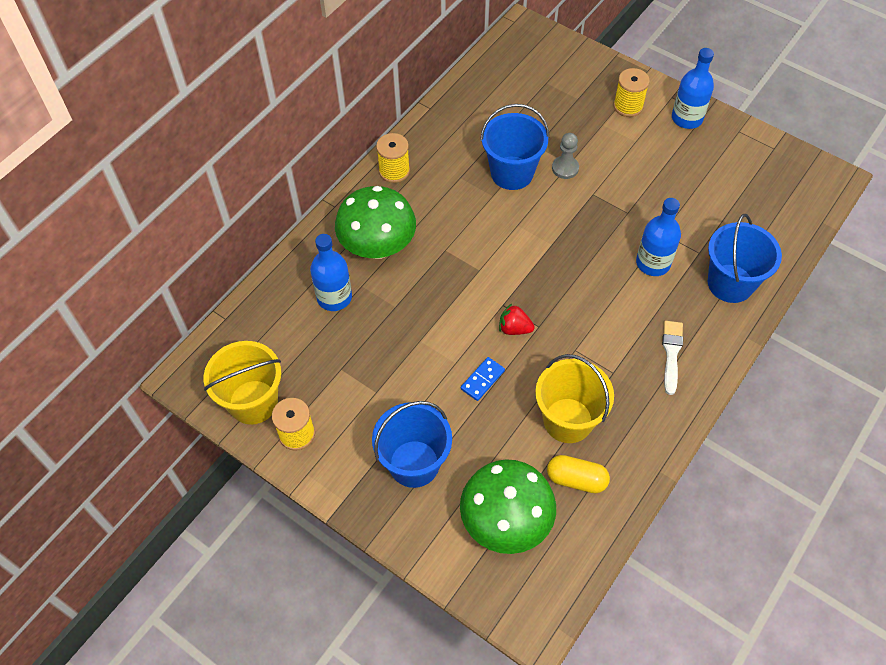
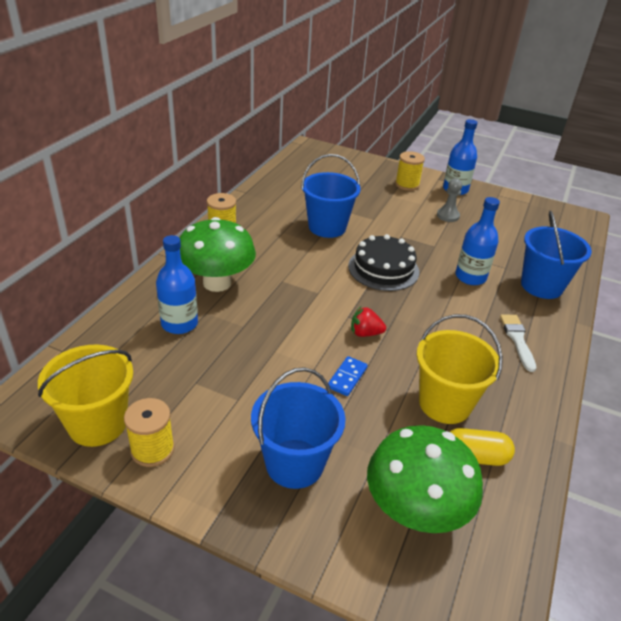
camera: 15 degrees left, 20 degrees down
grey pawn [552,133,579,179] -> grey pawn moved to [437,178,462,222]
none -> black cake [348,234,419,291]

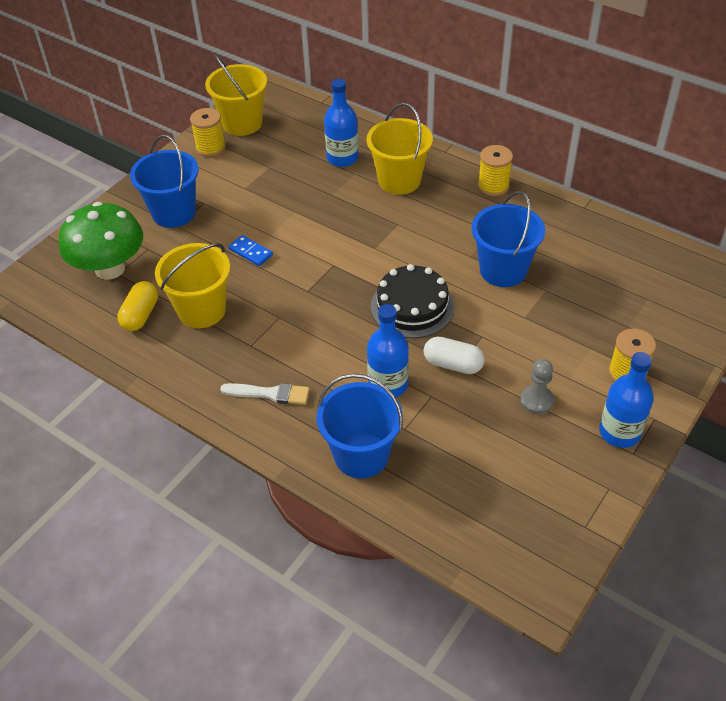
camera: 105 degrees right, 10 degrees up
green mushroom [180,217,256,292] -> yellow bucket [367,103,433,195]
red strawberry [351,306,386,337] -> none
none -> white capsule [424,337,485,374]

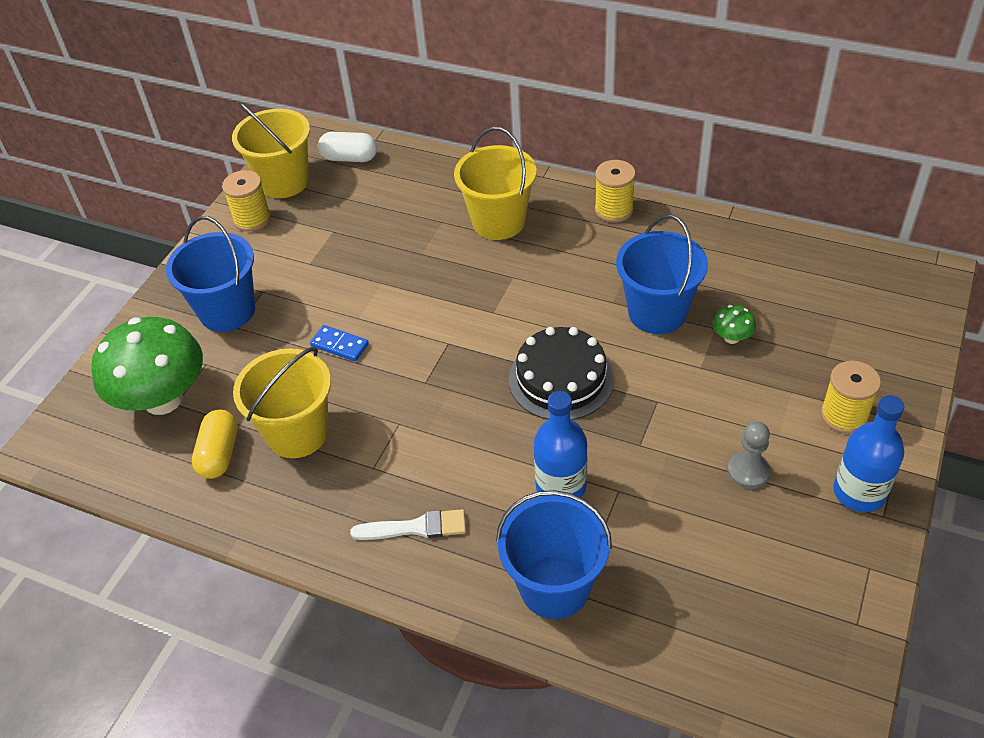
camera: 10 degrees left, 0 degrees up
blue bottle [324,79,359,167] -> none
white capsule [424,337,485,374] -> white capsule moved to [318,132,377,162]
none -> green mushroom [712,305,756,344]

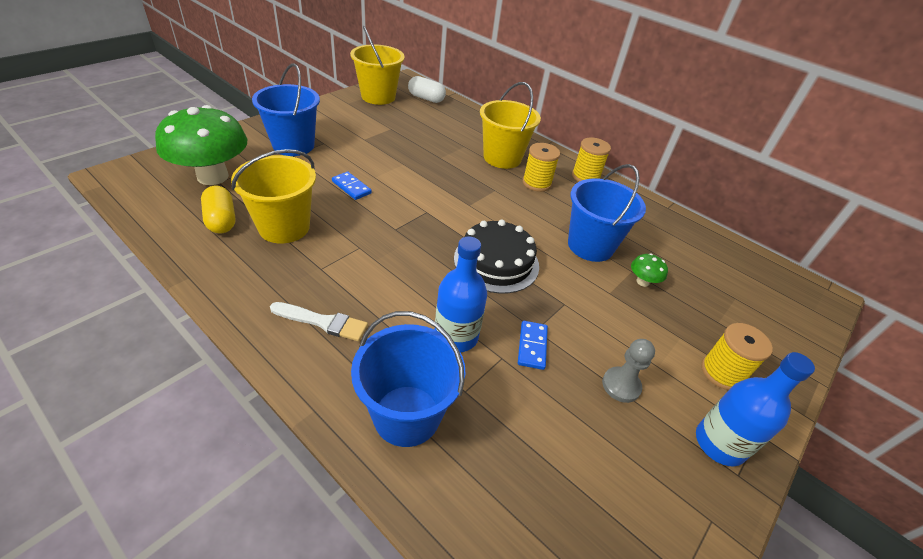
camera: 10 degrees right, 5 degrees down
yellow capsule [192,409,238,479] -> yellow capsule turned 45 degrees counterclockwise [201,186,235,234]
yellow spool [222,170,271,232] -> yellow spool moved to [523,143,560,192]
none -> blue domino [518,321,548,370]

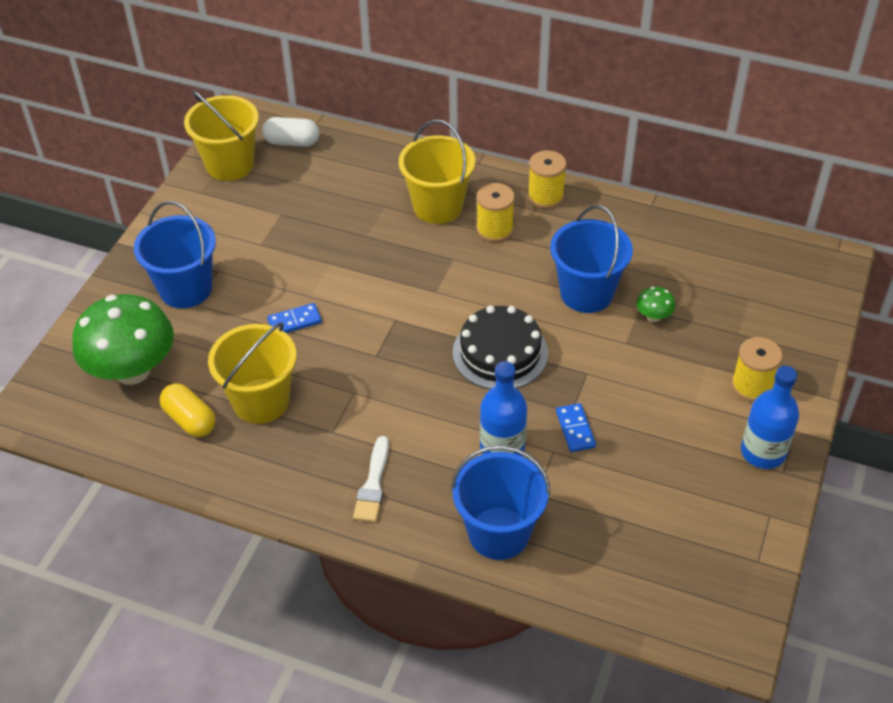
camera: 15 degrees left, 5 degrees up
white brush [270,302,368,341] -> white brush turned 105 degrees clockwise [353,436,389,522]
blue domino [332,172,372,200] -> blue domino turned 45 degrees counterclockwise [267,303,322,333]
grey pawn [602,339,655,403] -> none

